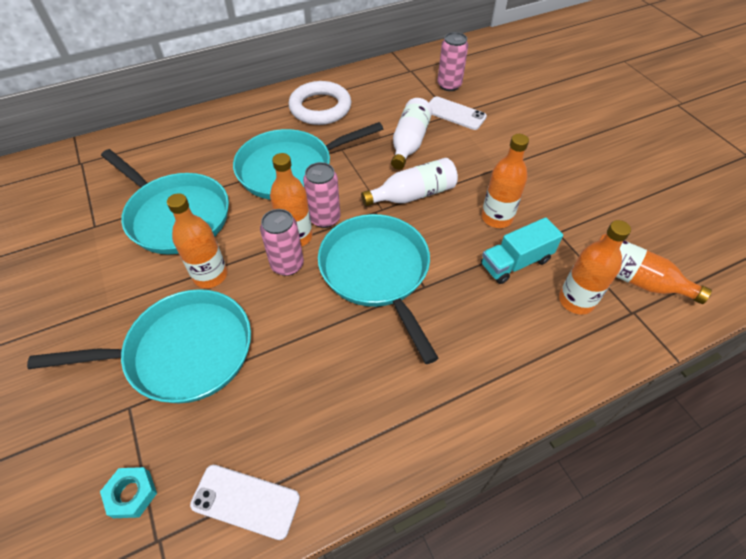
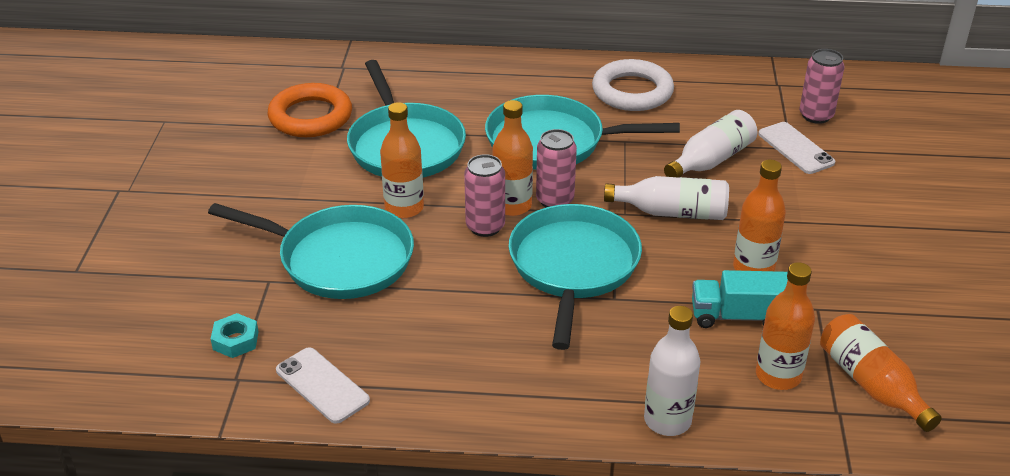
camera: 30 degrees right, 15 degrees down
none -> orange ring [267,83,352,137]
none -> white bottle [644,306,701,436]

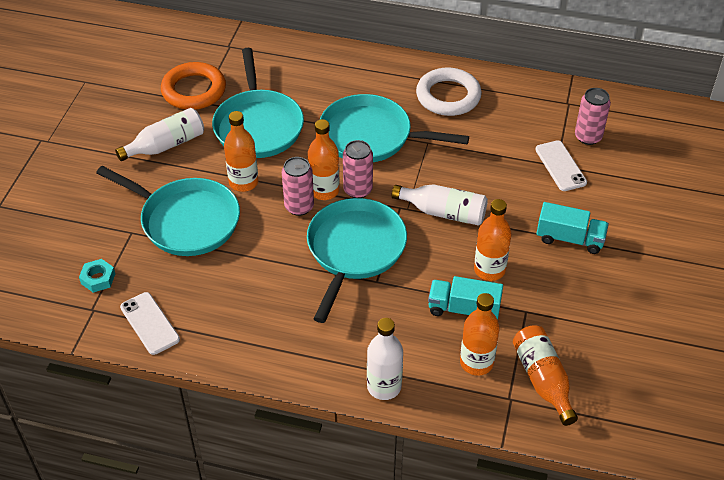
camera: 10 degrees right, 10 degrees up
white bottle [664,110,758,178] -> white bottle moved to [115,108,204,161]
none -> turquoise truck [536,202,609,254]

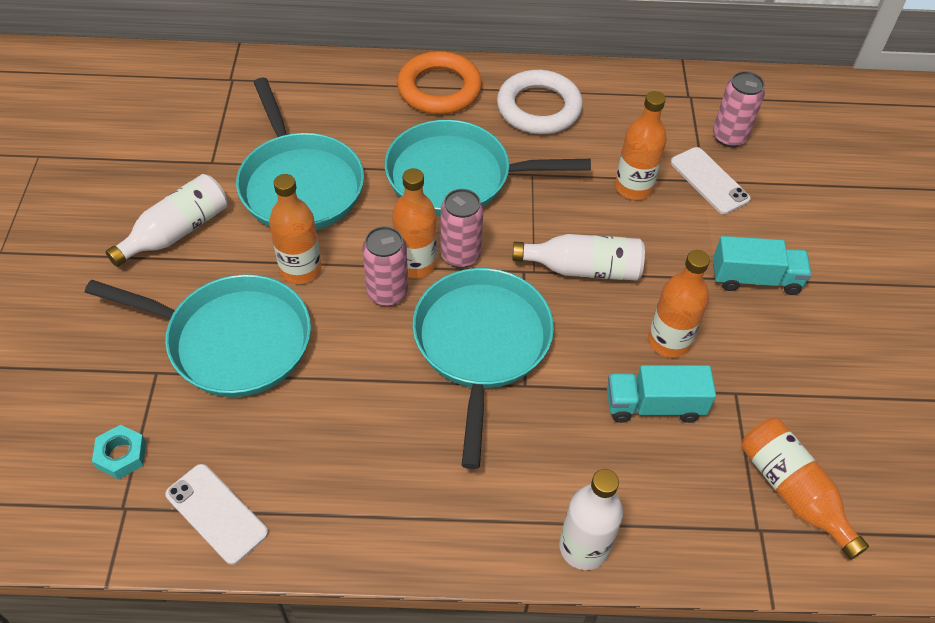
camera: 15 degrees left, 5 degrees up
orange ring [161,62,226,110] -> orange ring moved to [397,51,482,115]
orange bottle [460,293,500,376] -> orange bottle moved to [615,91,667,200]

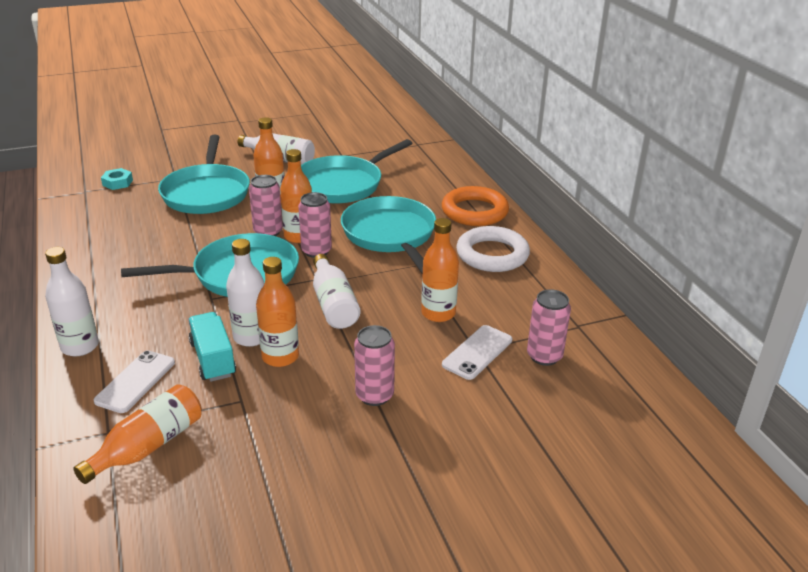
camera: 70 degrees right, 20 degrees down
white phone [165,464,268,565] -> white phone moved to [94,350,175,413]
turquoise truck [713,236,812,295] -> pink can [354,325,395,406]
none -> white bottle [226,239,265,347]

